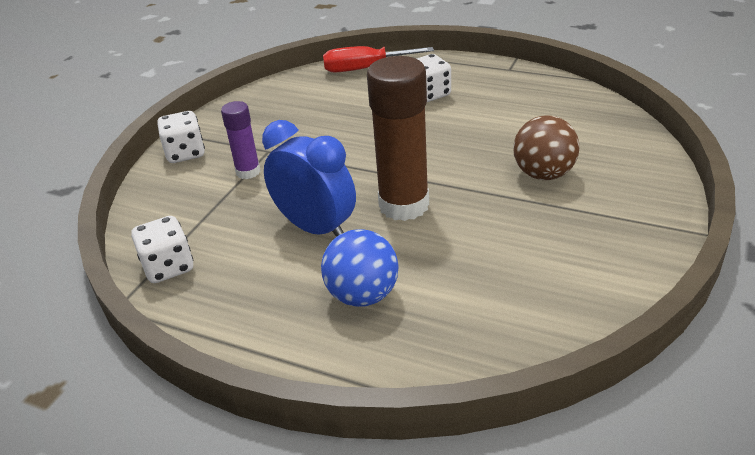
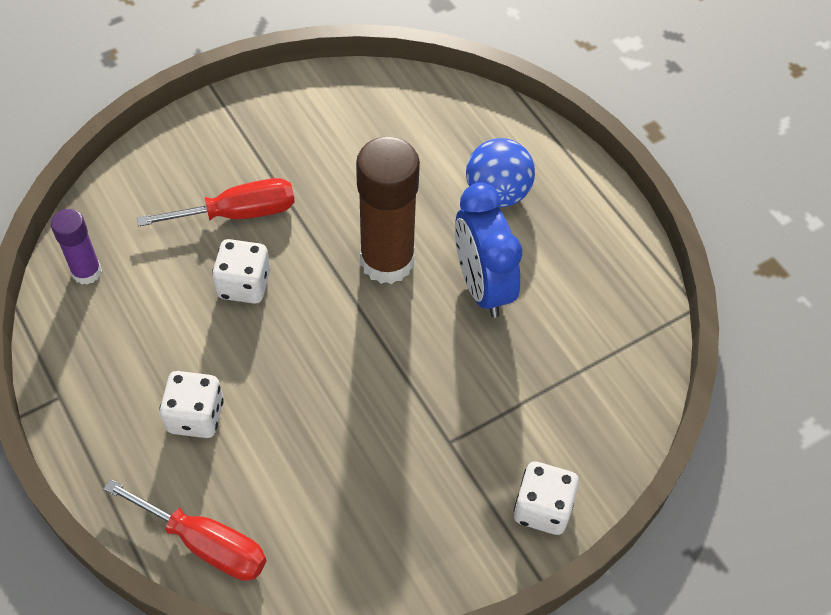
camera: 150 degrees left, 20 degrees up
white dice [131,216,193,283] -> white dice moved to [212,239,270,304]
purple glue stick [221,101,261,179] -> purple glue stick moved to [51,209,102,285]
brown ball [513,116,580,180] -> red screwdriver [137,178,295,227]

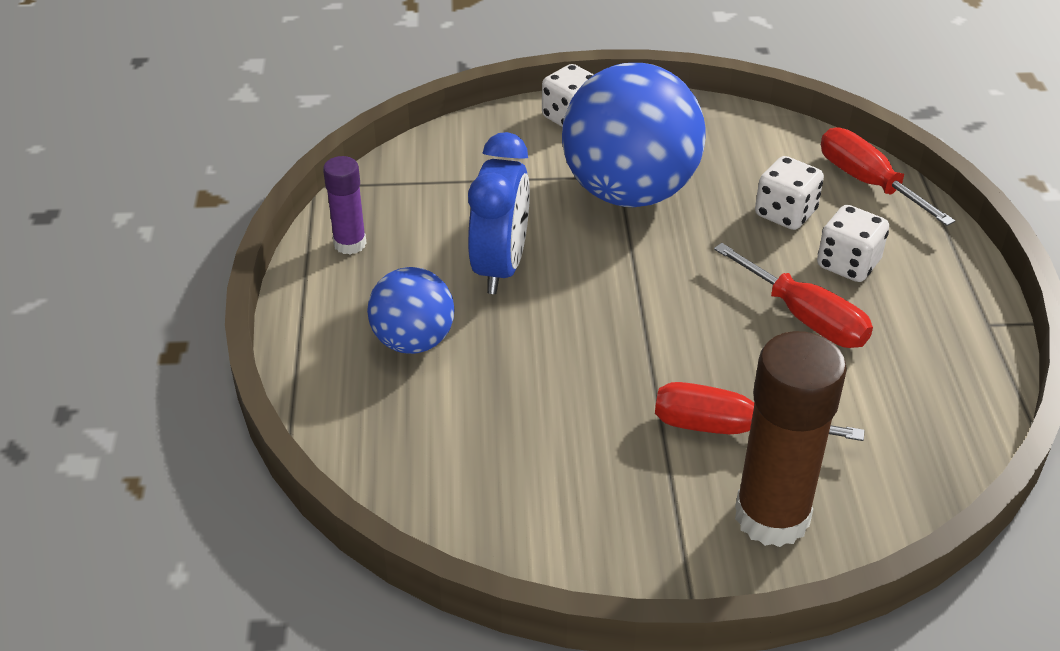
camera: 150 degrees left, 15 degrees down
purple glue stick [51,209,102,285] -> purple glue stick moved to [323,156,366,255]
white dice [212,239,270,304] -> white dice moved to [755,156,824,230]
brown glue stick [356,136,420,284] -> brown glue stick moved to [735,331,847,547]
none -> blue ball [562,63,706,207]
none -> red screwdriver [714,243,873,348]

